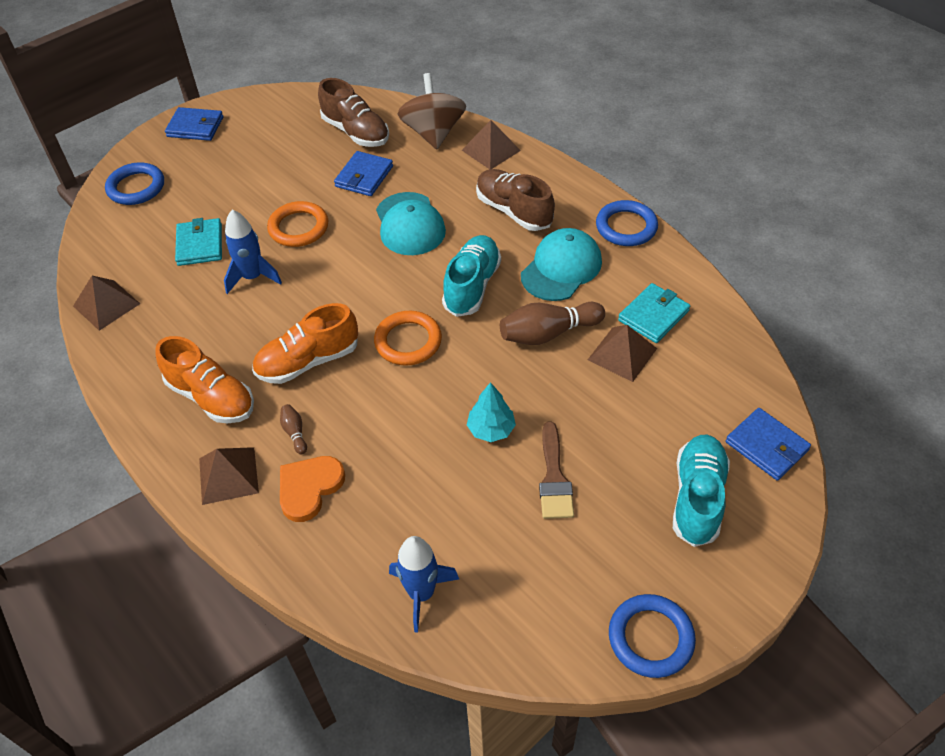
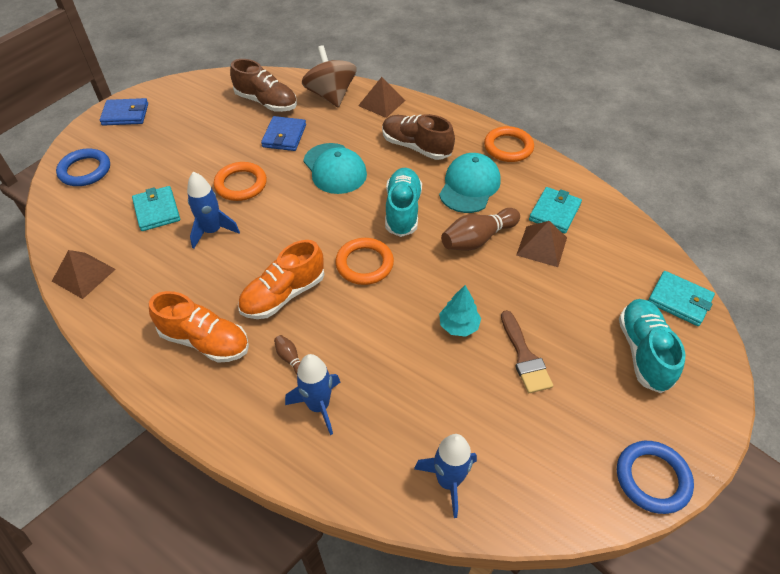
camera: 15 degrees left, 0 degrees up
brown pyramid [199,447,259,505] -> none
orange heart [280,456,345,522] -> blue rocket [285,354,340,435]
blue ring [596,200,658,246] -> orange ring [484,126,534,162]
blue wallet [726,408,811,481] -> turquoise wallet [648,271,715,326]

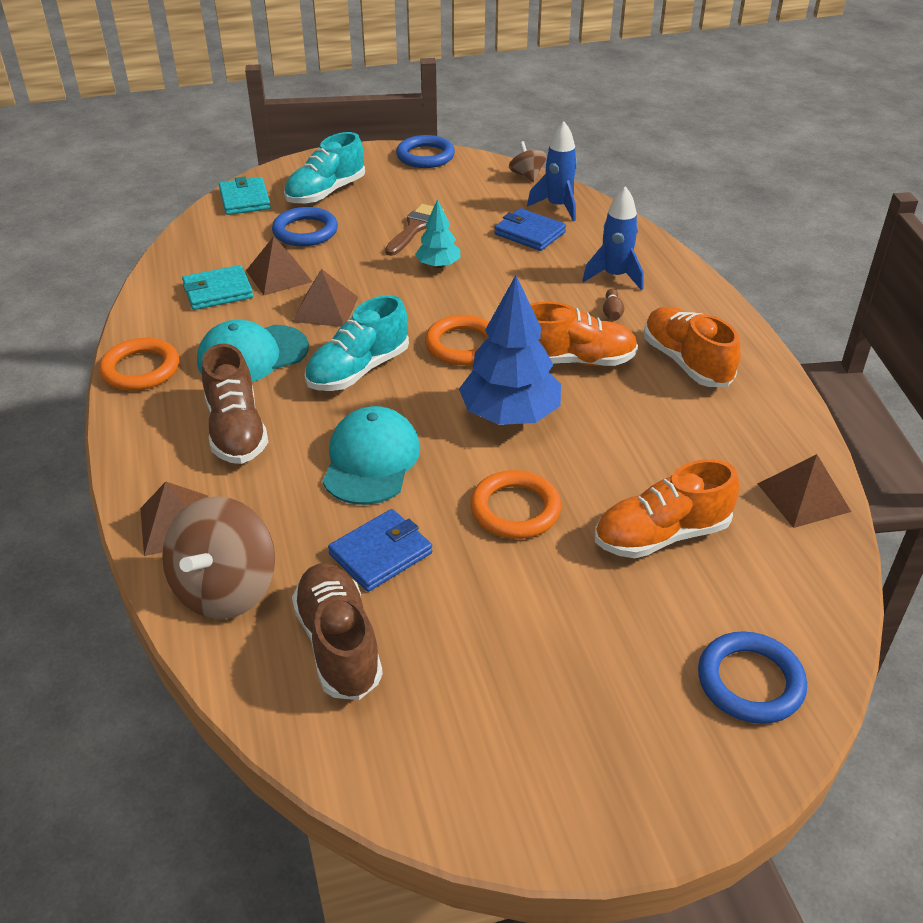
camera: 140 degrees left, 10 degrees down
blue wallet [100,98,148,126] -> blue wallet moved to [494,208,566,251]
turquoise wallet [132,186,180,231] -> orange shoe [595,459,739,558]
blue rocket [187,172,240,249] -> none
brown bowling pin [441,208,520,251] -> brown pyramid [292,269,358,327]
none -> blue ring [272,207,338,246]
none -> blue tree [459,275,561,425]
none -> brown spinning top [509,141,547,182]

